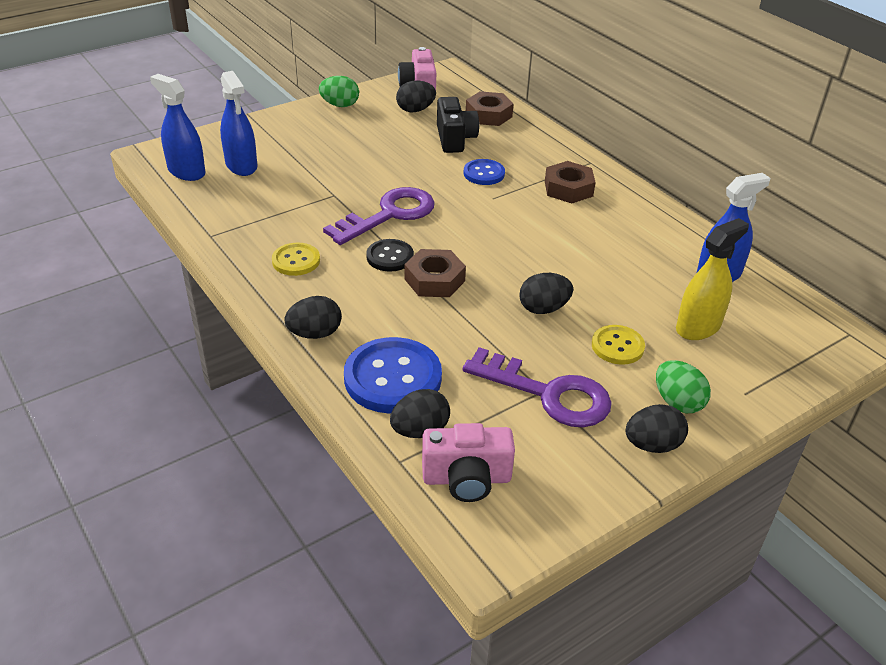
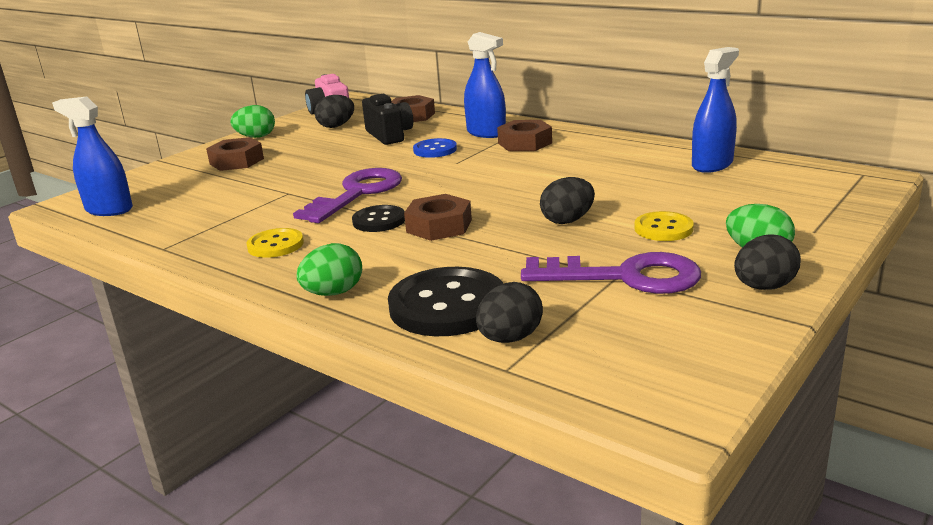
camera: 15 degrees left, 15 degrees down
blue spray bottle [220,71,257,176] -> blue spray bottle moved to [464,32,506,138]
black egg [284,296,342,339] -> green egg [297,243,362,296]
blue button [344,337,442,414] -> black button [388,267,503,336]
pink camera [422,423,515,502] -> none
yellow spray bottle [676,218,749,340] -> none
none -> brown nut [206,137,264,171]

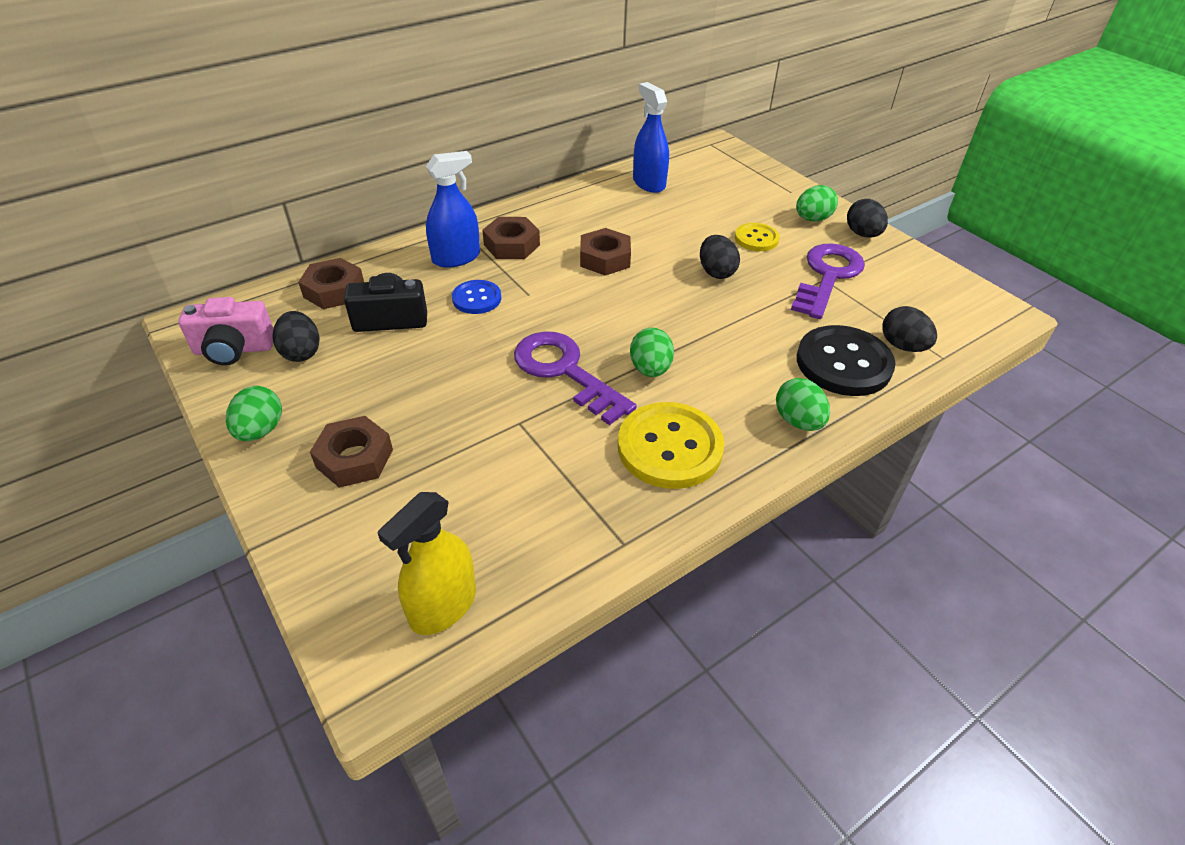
camera: 75 degrees left, 20 degrees up
blue spray bottle [52,96,133,216] -> yellow spray bottle [377,492,476,635]
yellow button [246,228,304,258] -> yellow button [618,402,724,489], size x1.77
black button [352,205,405,232] -> green egg [630,327,674,377]
brown nut [404,194,472,241] -> brown nut moved to [580,228,631,276]

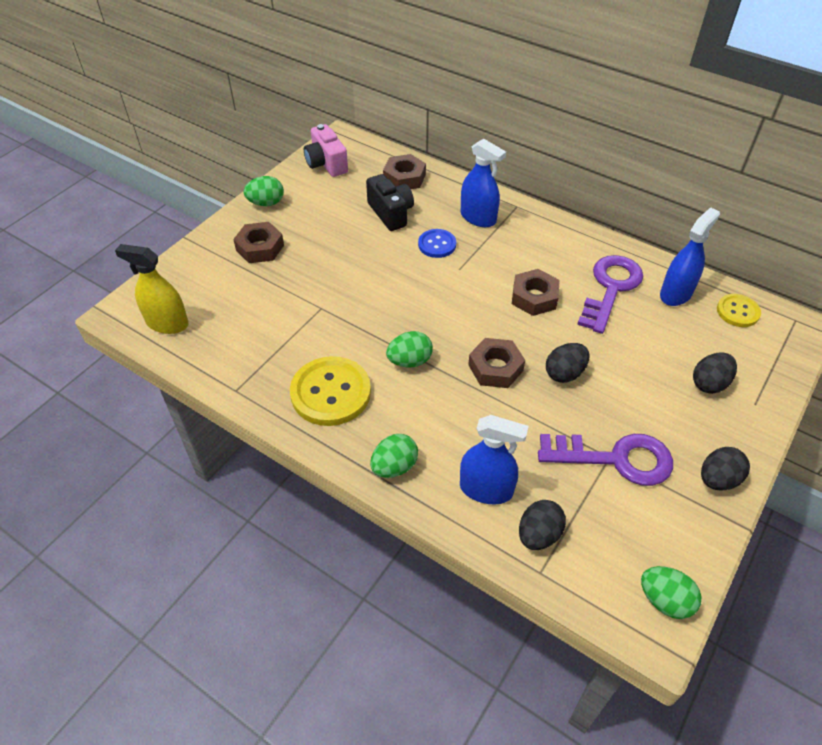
camera: 70 degrees right, 5 degrees up
black egg [273,311,320,362] -> black egg moved to [693,352,737,394]
brown nut [482,217,540,259] -> brown nut moved to [468,338,525,388]
purple key [514,331,637,425] -> purple key moved to [577,255,643,334]
yellow button [735,223,780,251] -> yellow button moved to [717,294,761,327]
green egg [796,185,838,221] -> green egg moved to [641,566,701,619]
black button [797,325,895,396] -> blue spray bottle [460,415,529,504]

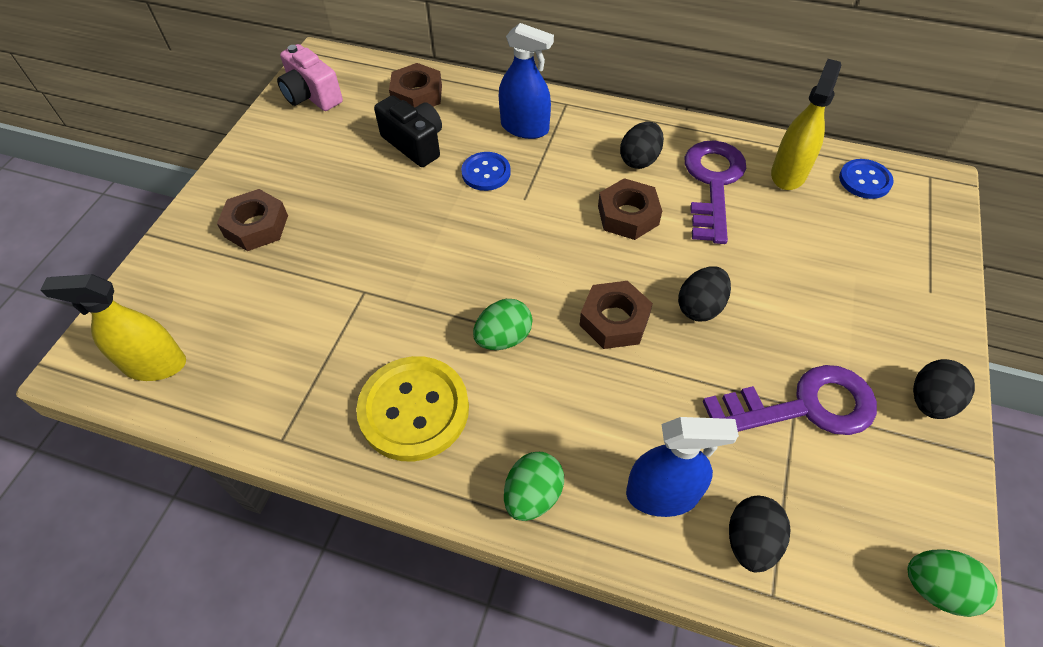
camera: 15 degrees left, 5 degrees up
green egg [244,176,284,206] -> none
blue spray bottle [660,207,720,306] -> yellow spray bottle [771,59,841,190]
black egg [693,352,737,394] -> black egg moved to [620,122,664,169]
yellow button [717,294,761,327] -> blue button [839,159,894,199]

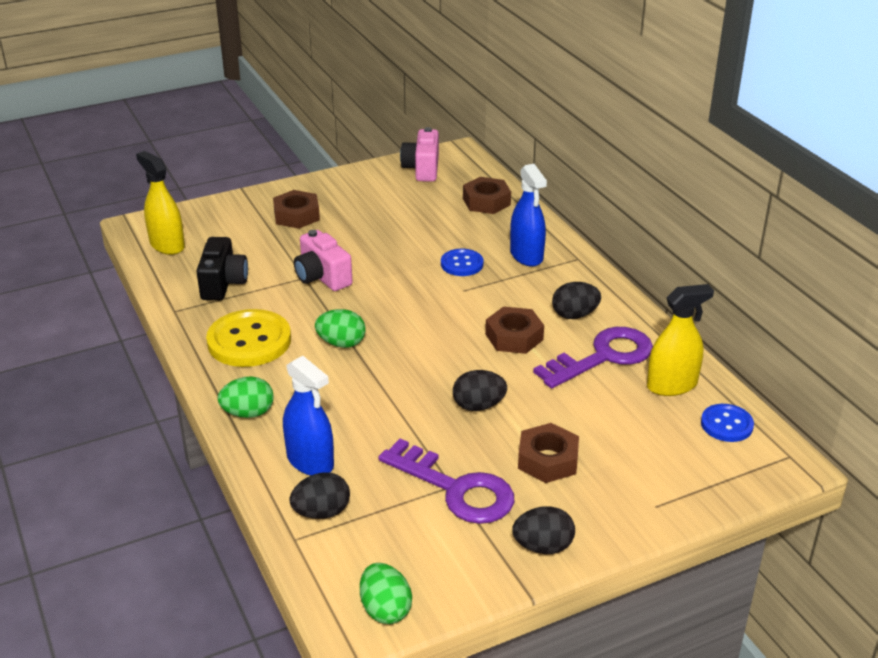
camera: 45 degrees right, 20 degrees down
black camera [374,95,442,167] -> black camera moved to [196,237,248,300]
brown nut [580,281,653,349] -> brown nut moved to [518,423,579,483]
none -> pink camera [294,230,353,291]

